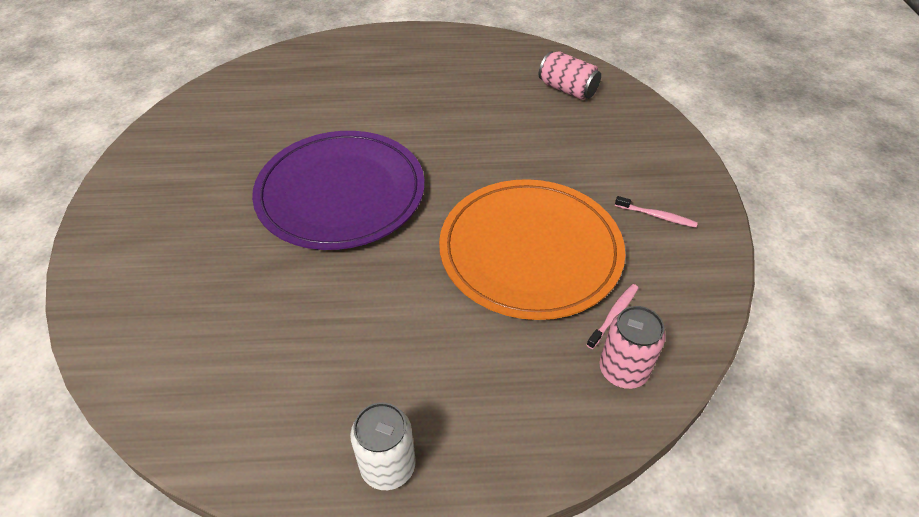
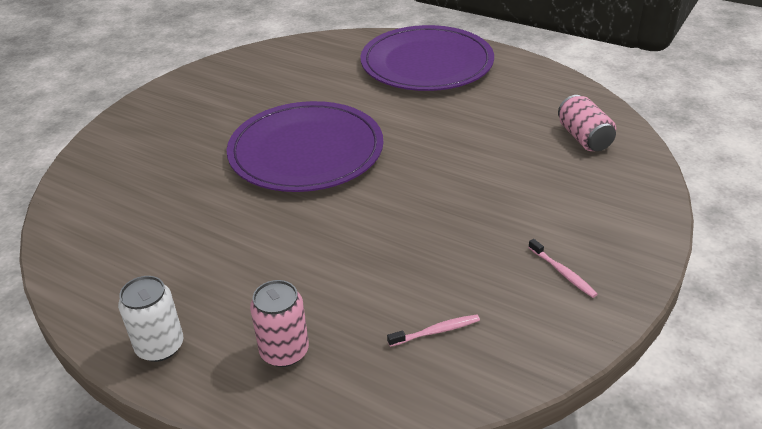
camera: 35 degrees right, 10 degrees down
orange plate [439,179,625,320] -> none
pink can [599,306,666,389] -> pink can moved to [250,280,309,367]
none -> purple plate [360,25,494,91]

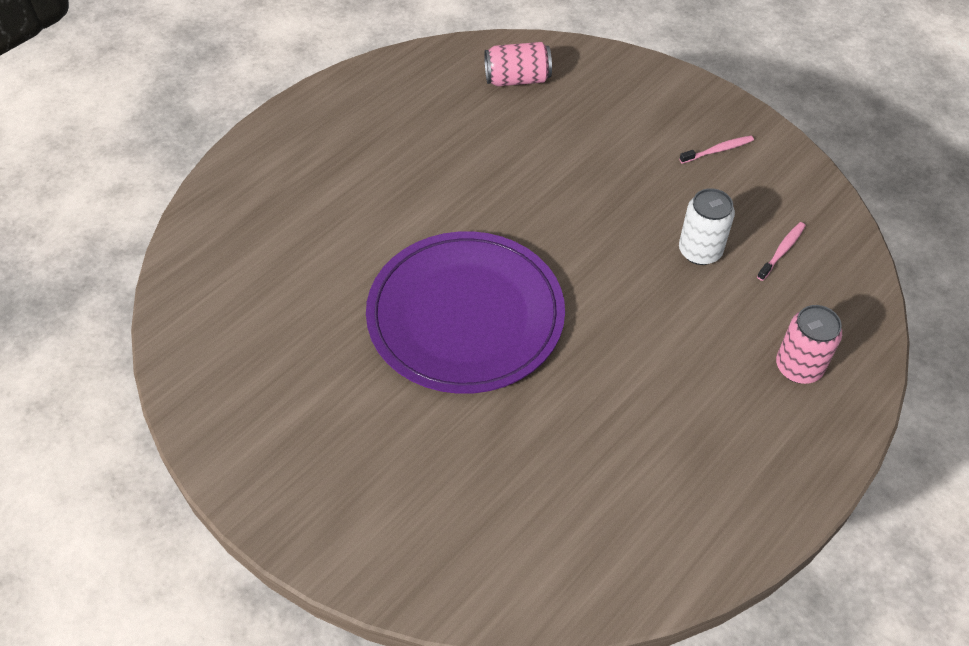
camera: 80 degrees left, 15 degrees up
white can [118,276,184,362] -> white can moved to [679,188,735,265]
purple plate [360,25,494,91] -> none
pink toothbrush [387,315,480,347] -> pink toothbrush turned 45 degrees clockwise [757,222,806,281]

